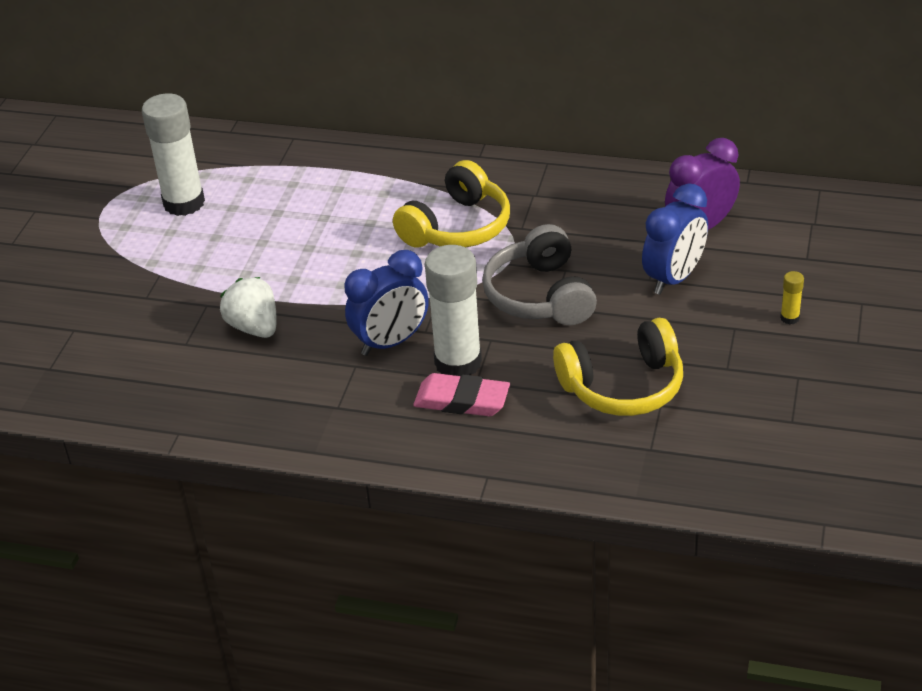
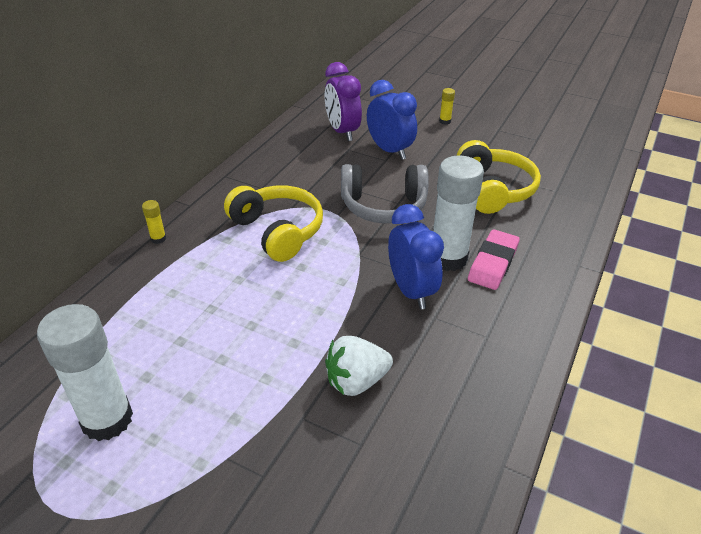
camera: 80 degrees left, 0 degrees up
none -> yellow glue stick [142,200,166,244]

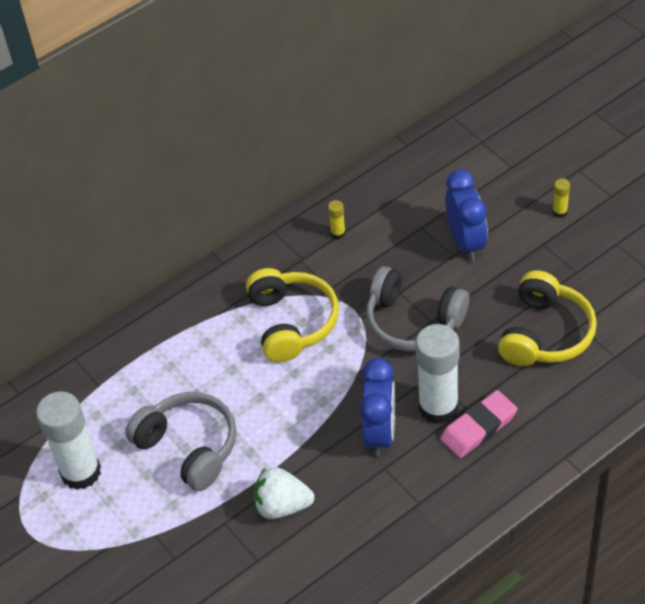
camera: 30 degrees right, 10 degrees up
yellow glue stick [142,200,166,244] -> yellow glue stick moved to [328,200,346,239]
purple clock [325,62,362,141] -> none
none -> grey headphones [125,392,236,491]

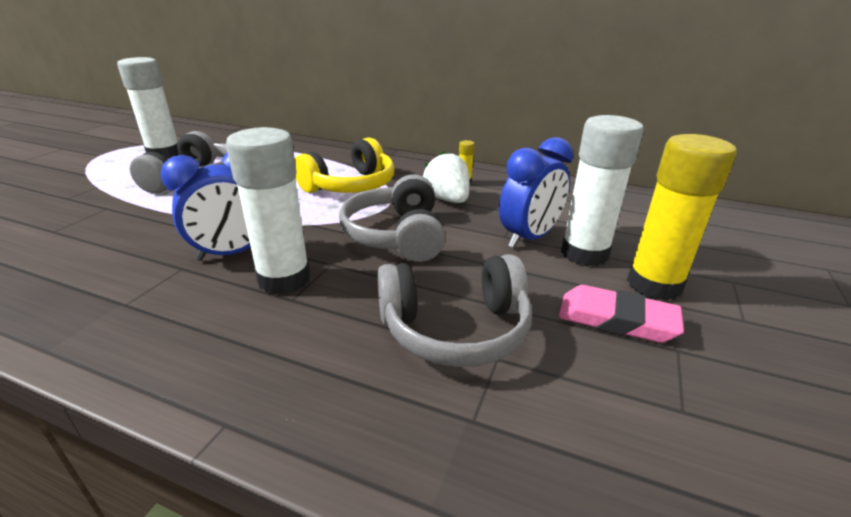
camera: 55 degrees right, 20 degrees down
white strawberry [253,467,314,519] -> white strawberry moved to [423,151,470,203]
pink eraser [440,390,518,458] -> pink eraser moved to [559,285,684,343]
yellow headphones [498,270,597,366] -> grey headphones [377,254,532,367]
yellow glue stick [553,179,570,218] -> yellow glue stick [627,134,737,301], size x2.46
none -> white glue stick [561,115,644,266]

